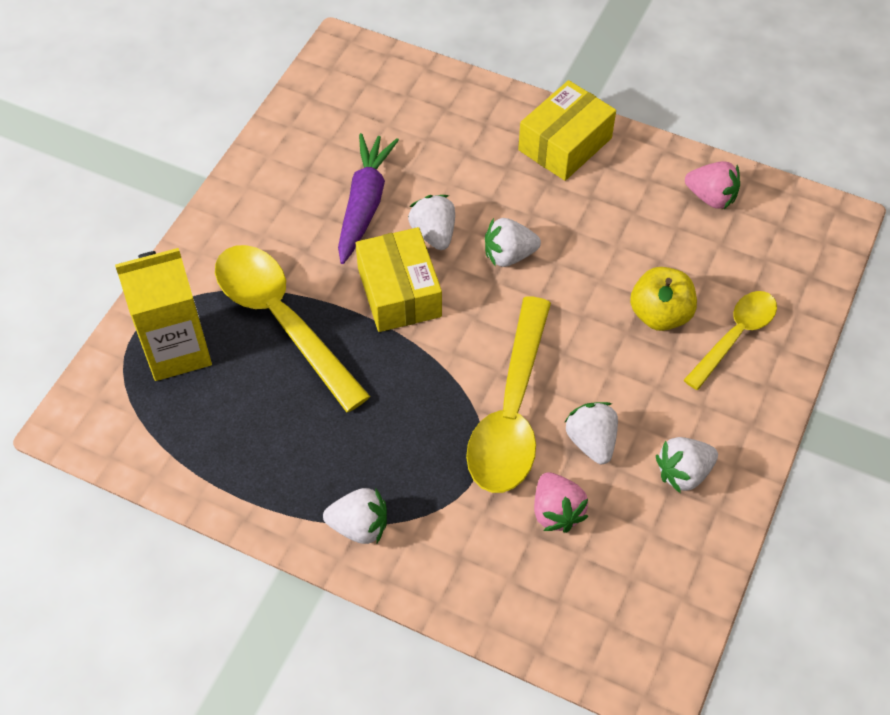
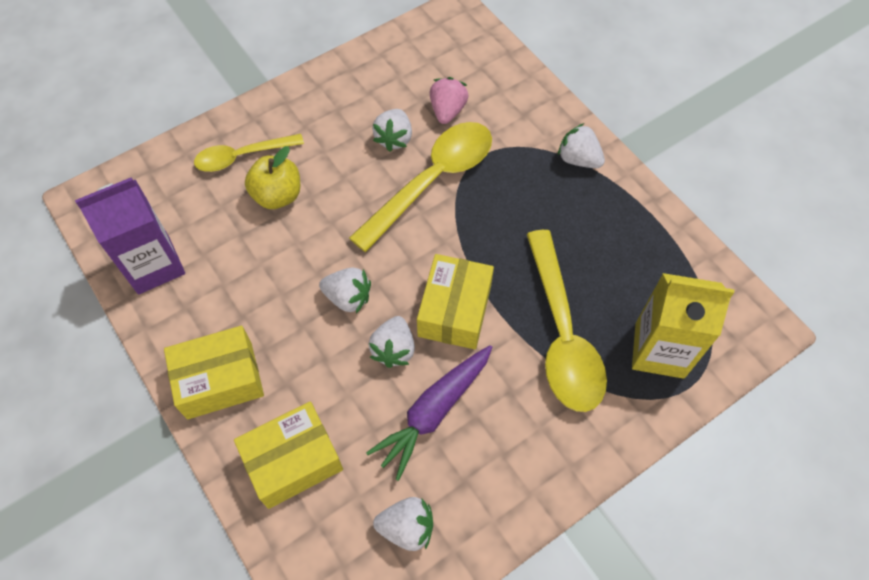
camera: 150 degrees left, 5 degrees up
white strawberry [656,437,718,494] -> white strawberry moved to [373,497,433,551]
pink strawberry [685,161,740,209] -> purple carton [75,177,185,295]
none -> yellow box [234,401,343,509]

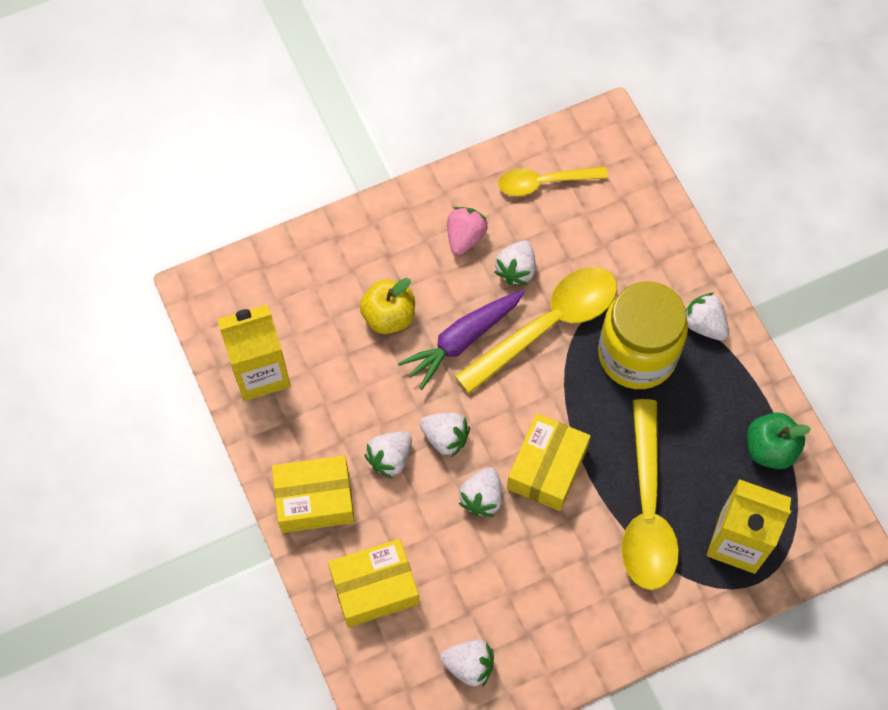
camera: 10 degrees right, 5 degrees up
purple carton [75,177,185,295] -> yellow carton [217,304,291,401]
yellow spoon [194,134,304,172] -> yellow spoon moved to [498,167,608,196]
purple carrot [366,345,492,481] -> purple carrot moved to [398,290,524,390]
pink strawberry [430,77,468,124] -> pink strawberry moved to [447,207,488,255]
none -> white strawberry [364,432,412,479]
none -> yellow jar [598,281,688,389]
none -> green apple [747,412,811,469]

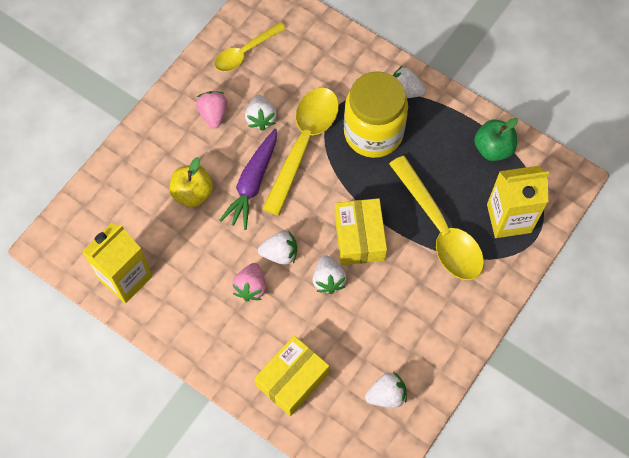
camera: 30 degrees left, 0 degrees up
yellow box [272,455,355,533] -> none
white strawberry [364,432,412,479] -> pink strawberry [232,263,266,302]

